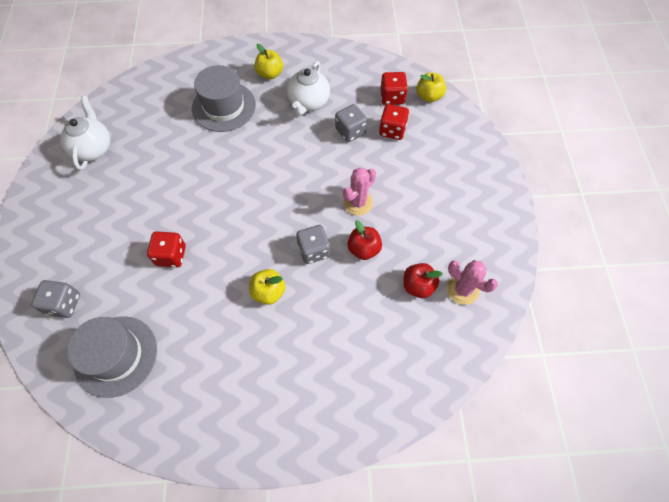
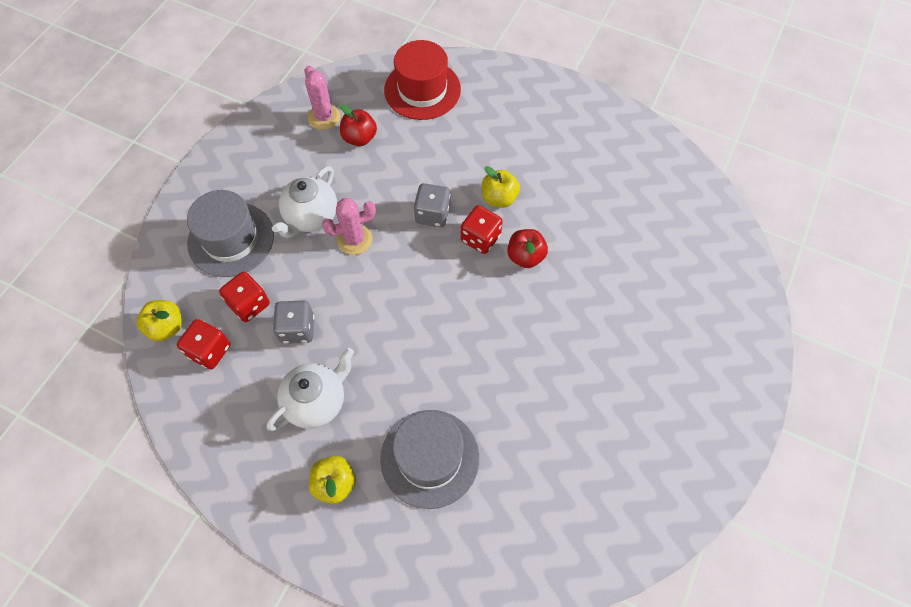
camera: 150 degrees left, 0 degrees up
grey dice [31,280,80,318] -> none
white teapot [60,96,111,170] -> white teapot moved to [272,166,337,238]
grey hat [67,316,157,398] -> grey hat moved to [187,190,274,277]
red dice [147,231,186,268] -> red dice moved to [461,205,503,254]
red apple [347,220,382,260] -> red apple moved to [507,229,548,268]
none -> red hat [384,40,461,120]

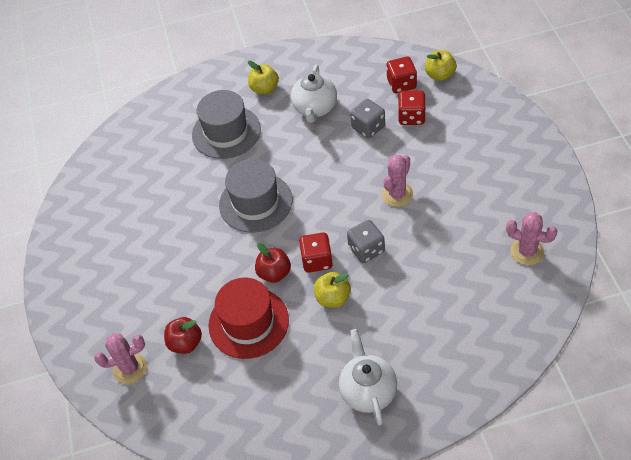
camera: 145 degrees right, 10 degrees down
grey hat [187,190,274,277] -> grey hat moved to [219,159,292,233]
white teapot [272,166,337,238] -> white teapot moved to [339,329,397,426]
red apple [340,104,377,146] -> red apple moved to [164,317,202,354]
red hat [384,40,461,120] -> red hat moved to [208,278,289,359]
none -> pink cactus [94,333,147,384]

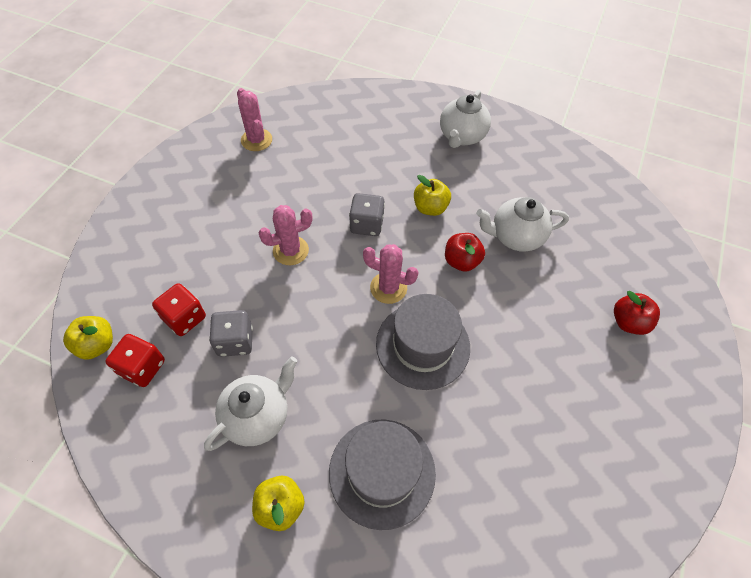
camera: 150 degrees left, 5 degrees up
pink cactus [94,333,147,384] -> pink cactus moved to [363,244,419,304]
red apple [164,317,202,354] -> red apple moved to [614,291,660,335]
red hat [208,278,289,359] -> white teapot [476,197,569,252]
red dice [299,233,333,273] -> none

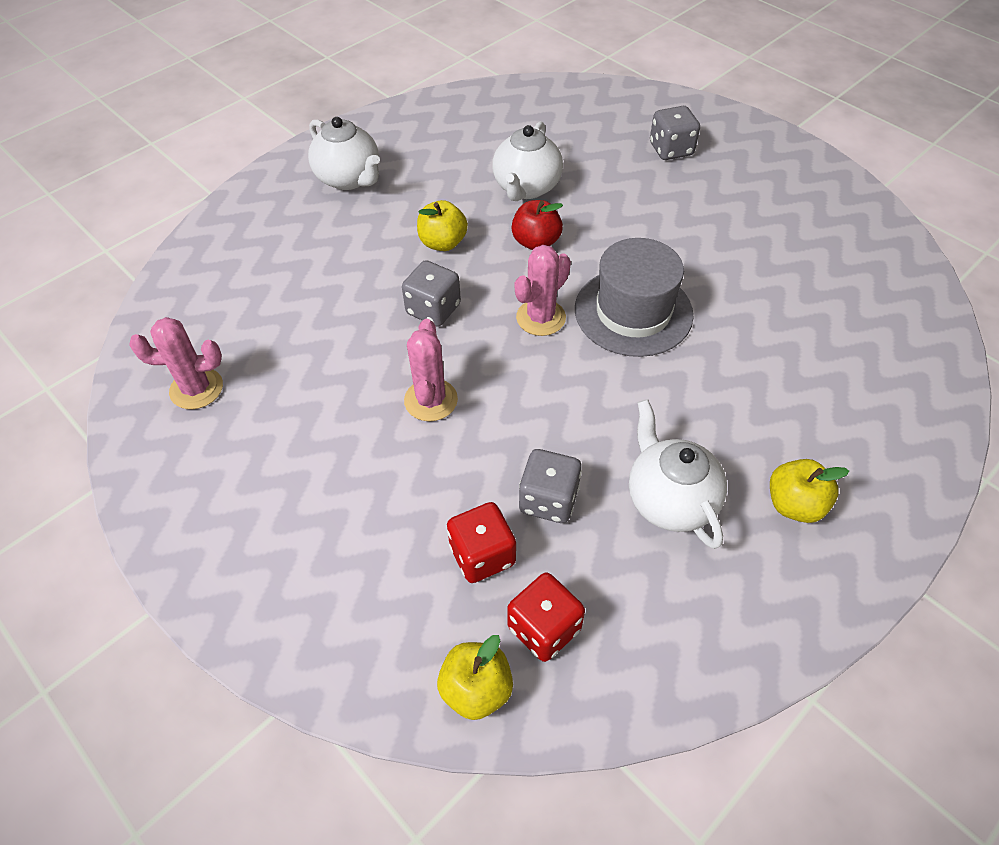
camera: 65 degrees left, 5 degrees down
grey hat [329,420,436,530] -> none
red apple [614,291,660,335] -> grey dice [650,106,700,160]

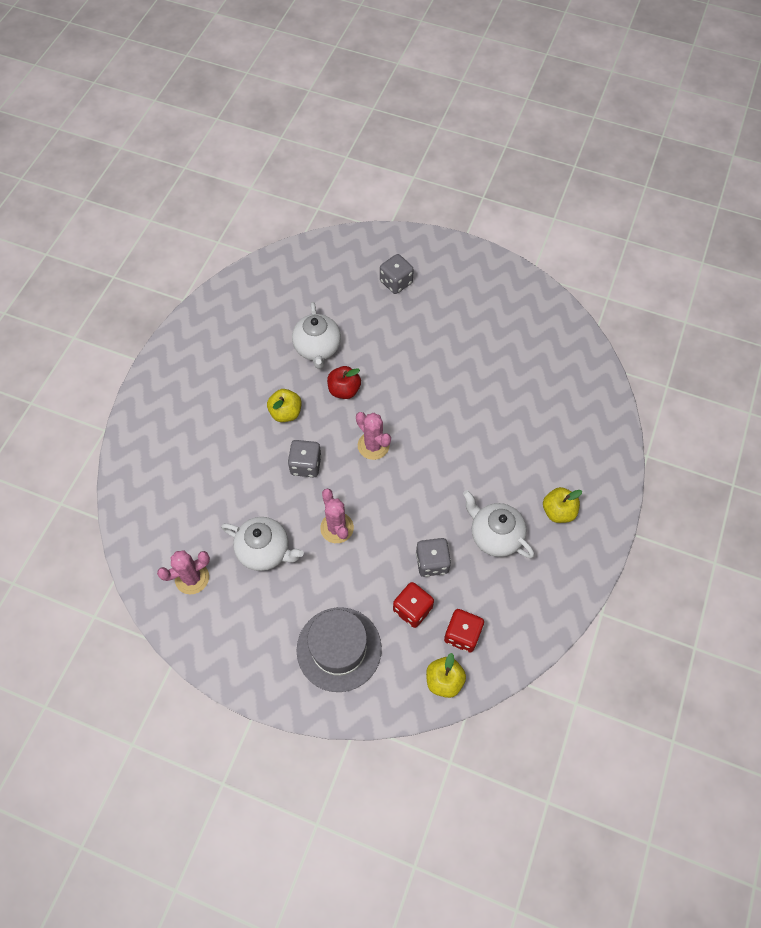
camera: 25 degrees left, 10 degrees up
white teapot [308,117,380,190] -> white teapot moved to [221,517,304,571]
pink cactus [515,245,571,336] -> pink cactus turned 60 degrees counterclockwise [356,412,391,460]
grey hat [575,238,694,357] -> grey hat moved to [297,607,382,692]

